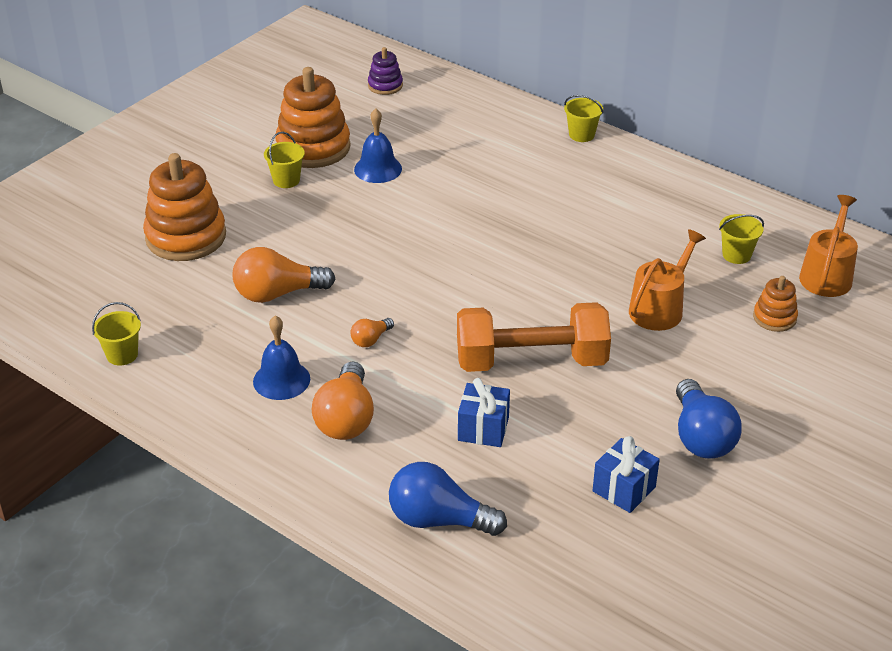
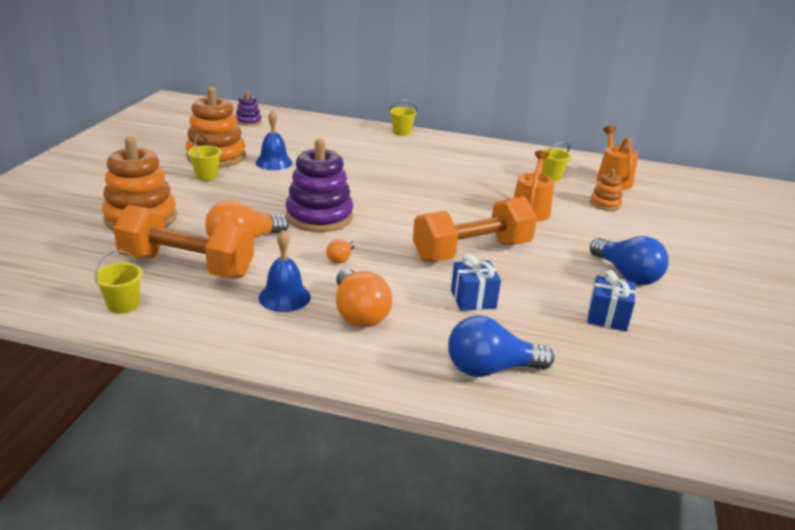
camera: 25 degrees left, 10 degrees down
none -> orange dumbbell [113,205,254,278]
none -> purple stacking toy [286,139,353,232]

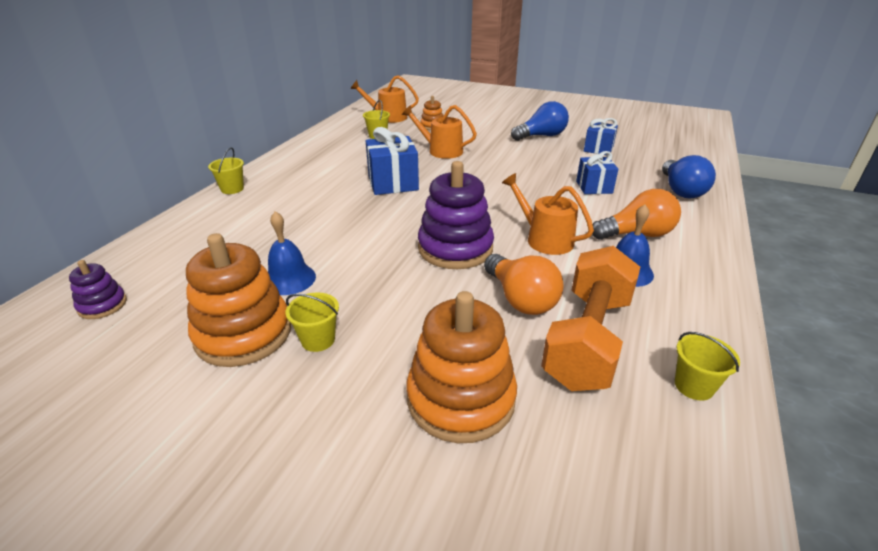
camera: 80 degrees left, 5 degrees up
orange light bulb [326,239,355,264] -> orange watering can [502,173,594,255]
orange dumbbell [413,197,537,262] -> none
none -> blue gift [366,127,419,195]

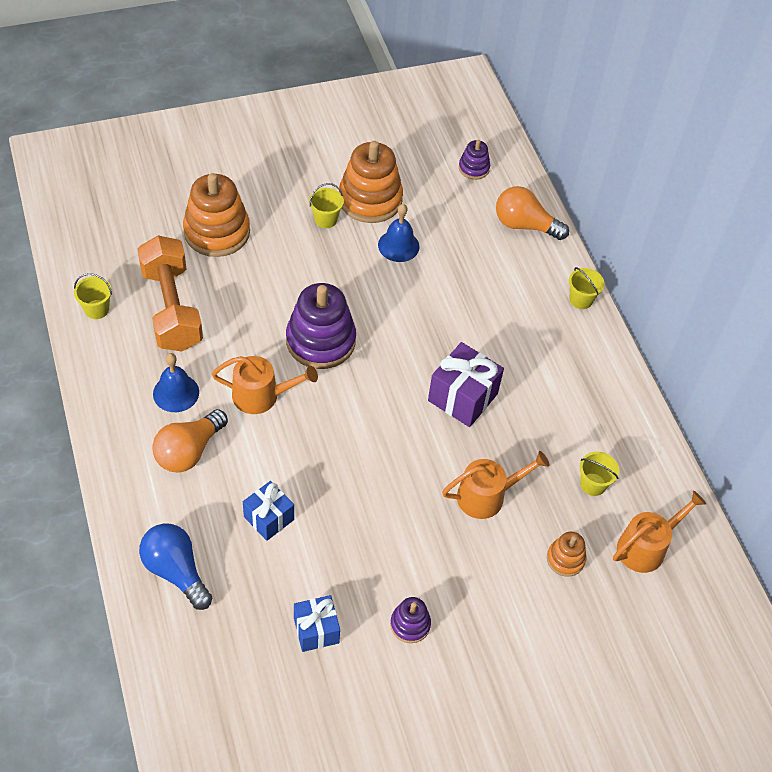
camera: 135 degrees right, 20 degrees up
blue gift [366,127,419,195] -> purple gift [428,342,504,427]
orange light bulb [484,254,564,315] -> orange light bulb moved to [496,186,569,240]
blue light bulb [511,101,569,141] -> purple stacking toy [390,597,431,643]

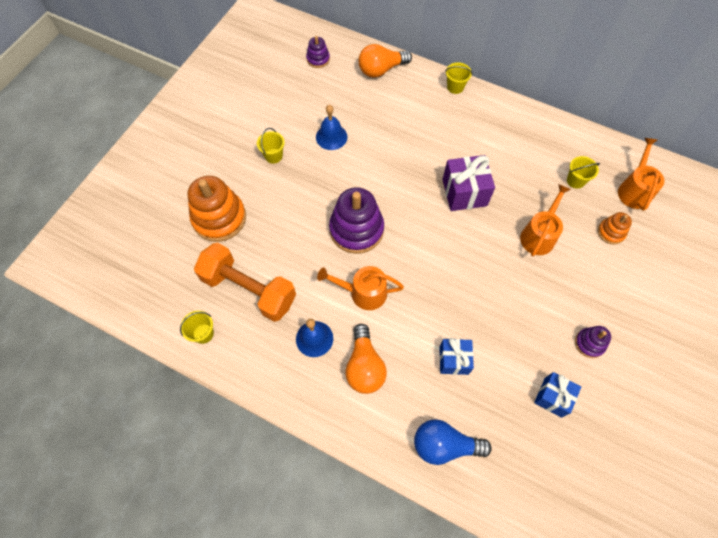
camera: 40 degrees left, 10 degrees up
orange watering can [212,356,318,414] -> orange watering can turned 135 degrees counterclockwise [317,266,404,310]
orange stacking toy [339,141,403,223] -> none

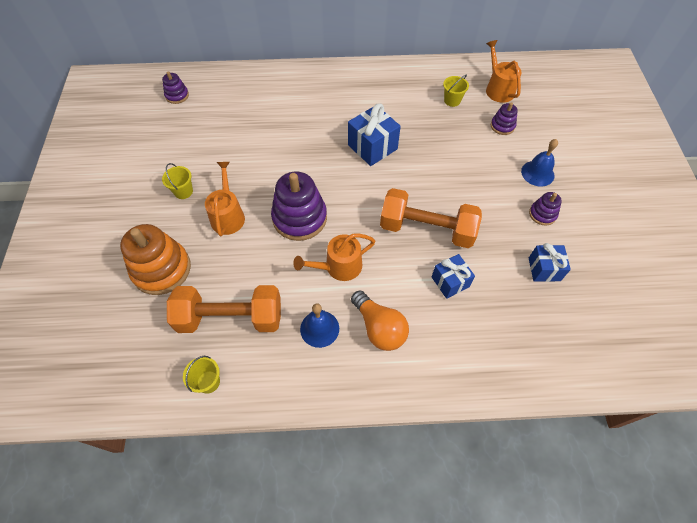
camera: 30 degrees left, 5 degrees down
blue bell [316,105,347,150] -> blue bell moved to [521,139,558,186]
orange light bulb [359,44,412,78] -> none
blue light bulb [414,419,492,465] -> none
purple gift [442,155,495,211] -> blue gift [348,103,401,166]
yellow bucket [446,62,472,94] -> none
orange watering can [520,184,571,257] -> orange watering can moved to [205,162,245,237]
orange stacking toy [598,212,632,244] -> purple stacking toy [491,102,518,135]
none -> orange dumbbell [380,188,482,248]

